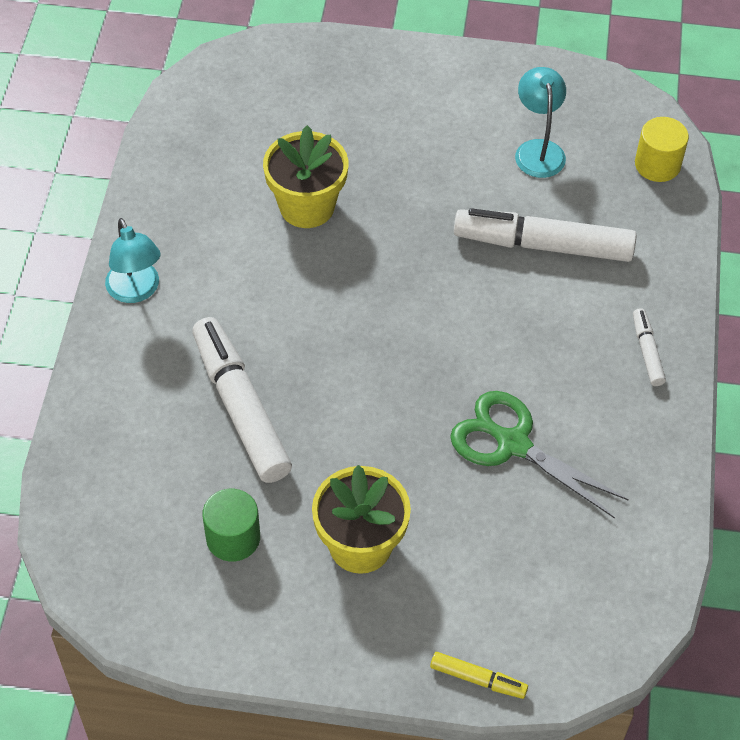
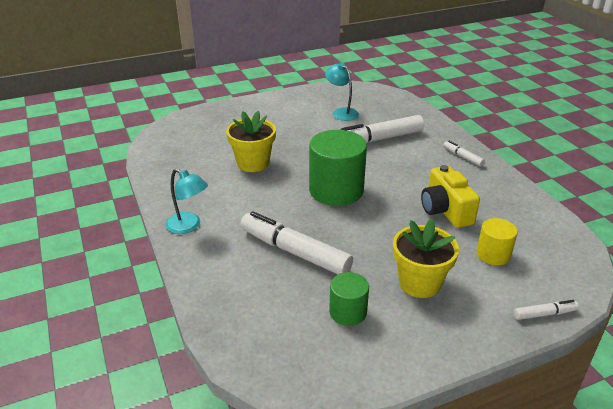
camera: 30 degrees left, 20 degrees down
yellow marker [430,652,528,699] -> white marker [514,300,579,320]
green scissors [450,391,629,519] -> yellow camera [421,165,480,228]
yellow cylinder [635,117,689,182] -> yellow cylinder moved to [476,218,518,265]
none -> green cylinder [309,130,367,206]

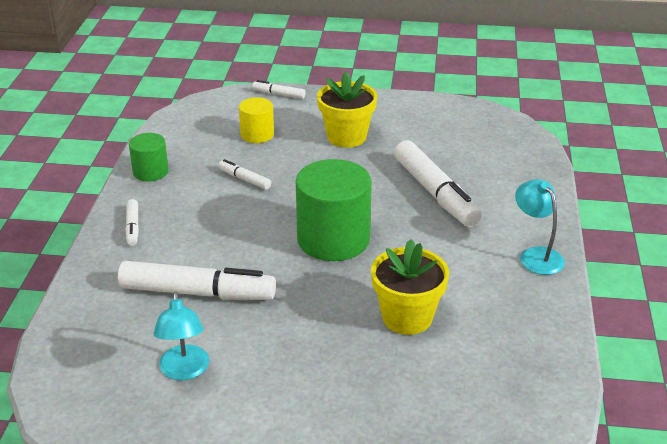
camera: 150 degrees left, 0 degrees up
green cylinder [329,272,369,326] -> green cylinder moved to [129,133,169,182]
yellow camera [421,165,480,228] -> white marker [218,159,271,190]

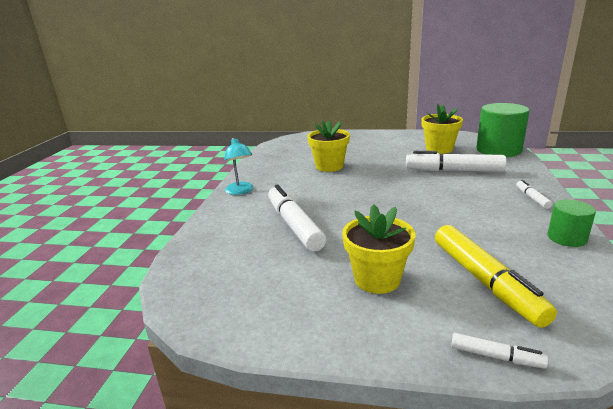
camera: 175 degrees left, 10 degrees down
turquoise lamp [154,291,209,380] -> yellow flower pot [421,103,463,154]
white marker [218,159,271,190] -> none
yellow cylinder [239,97,274,143] -> yellow marker [435,225,557,328]
green cylinder [296,159,372,261] -> green cylinder moved to [476,103,530,157]

